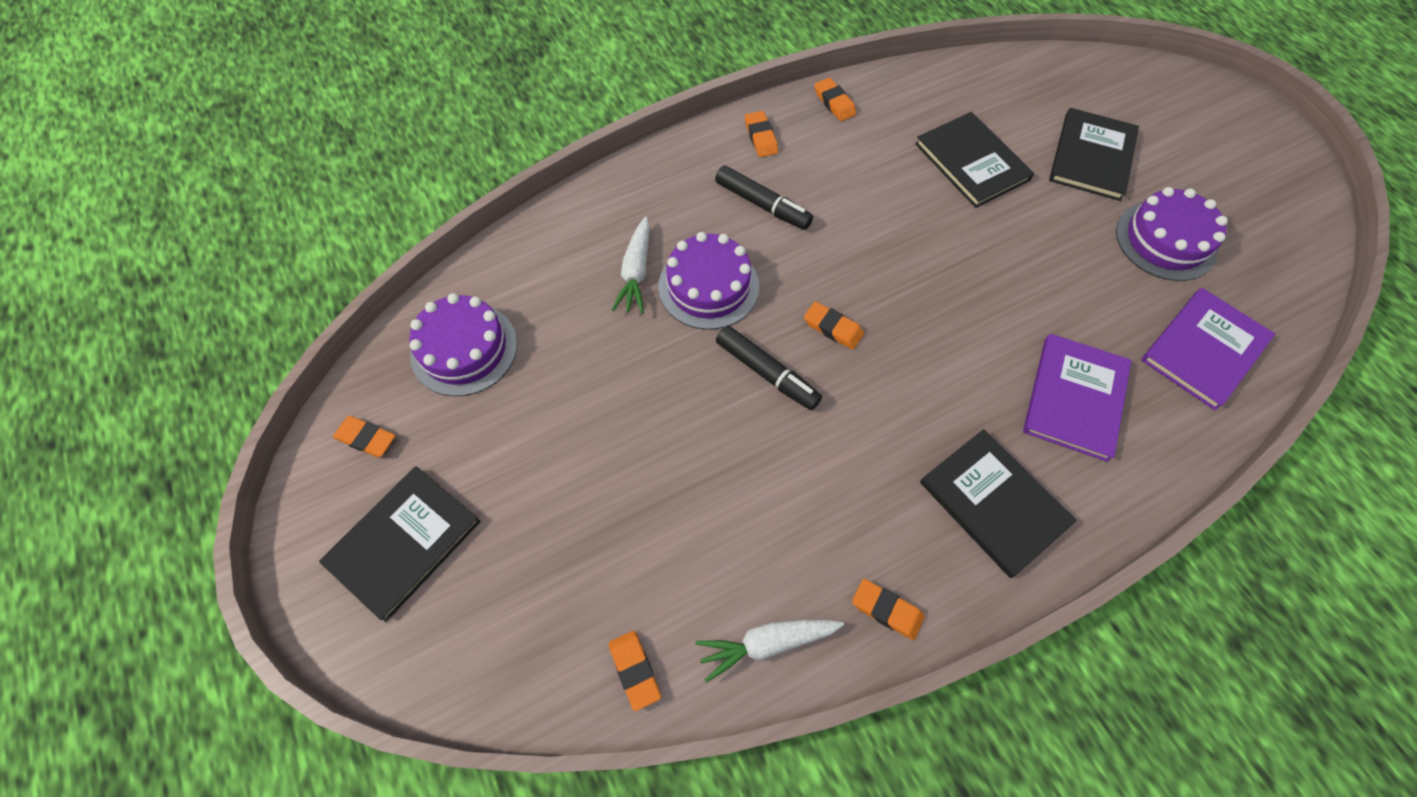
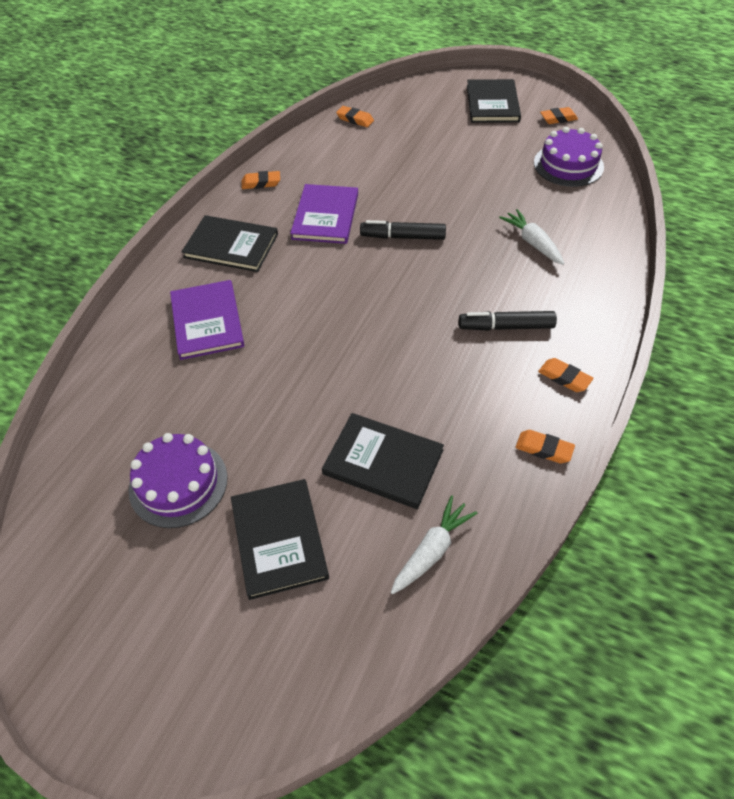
camera: 145 degrees right, 10 degrees down
purple cake [658,232,759,330] -> none
white carrot [696,620,844,683] -> white carrot moved to [391,495,477,594]
orange eraser [804,301,864,350] -> none
purple book [1141,288,1275,410] -> purple book moved to [290,184,358,244]

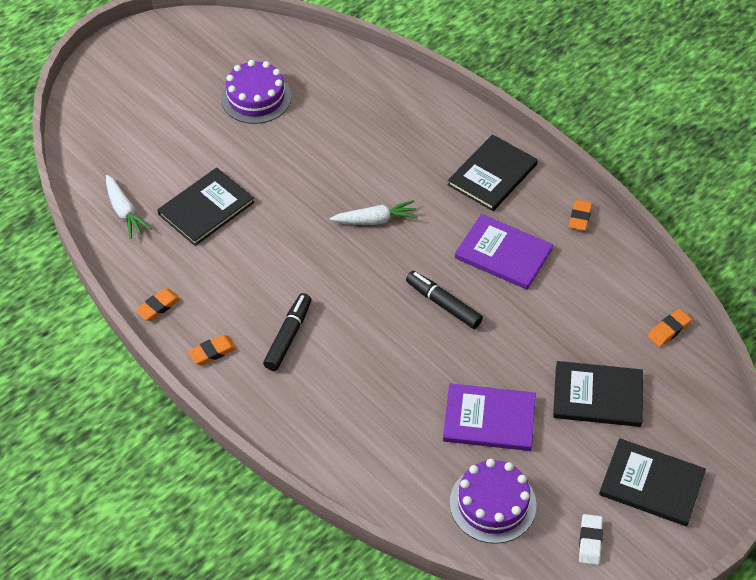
camera: 110 degrees right, 0 degrees up
purple book [170,280,244,360] -> purple book moved to [443,383,536,451]
black book [231,479,329,600] -> black book moved to [553,361,643,427]
black marker [360,220,446,240] -> black marker turned 75 degrees counterclockwise [406,271,483,329]
white carrot [499,209,565,265] -> white carrot moved to [330,200,418,225]
orange eraser [540,107,578,124] -> white eraser [579,514,603,565]

